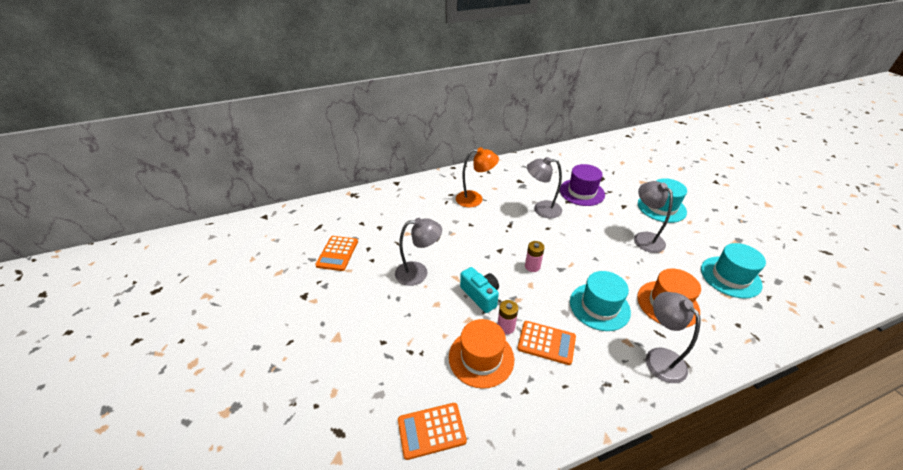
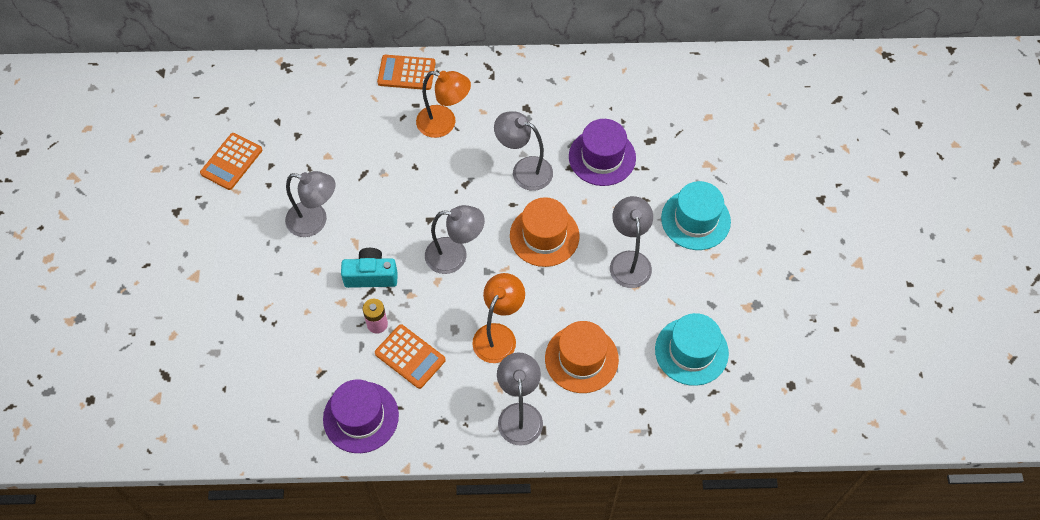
camera: 20 degrees right, 20 degrees up
orange calculator [398,403,467,460] -> orange calculator moved to [377,55,436,90]
orange hat [449,319,514,389] -> orange hat moved to [510,197,580,267]
turquoise camera [460,267,499,313] -> turquoise camera turned 75 degrees counterclockwise [341,248,398,288]
pink battery [525,241,545,272] -> grey lamp [425,205,485,274]
turquoise hat [570,271,631,331] -> orange lamp [472,273,525,363]
none -> purple hat [323,380,399,453]

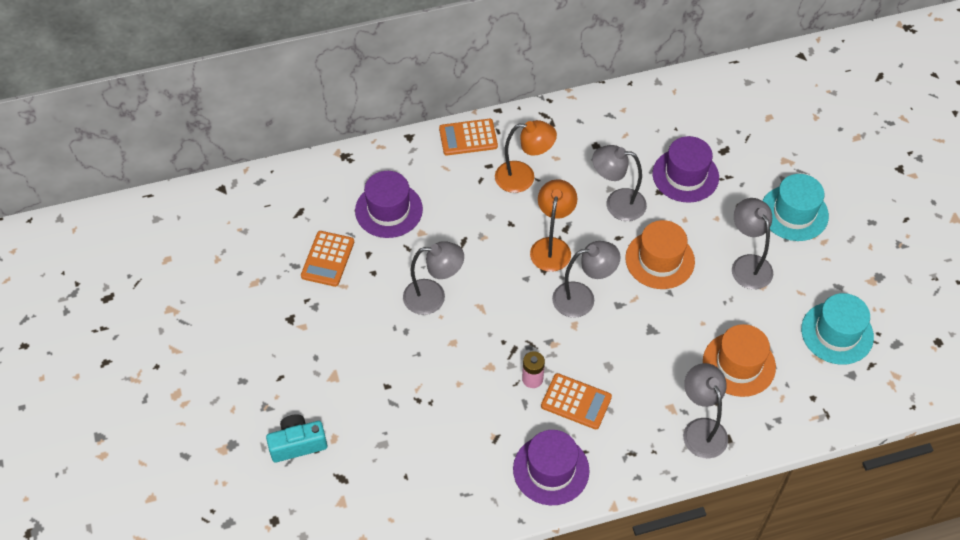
camera: 15 degrees left, 5 degrees down
turquoise camera [341,248,398,288] -> turquoise camera moved to [266,414,327,462]
orange lamp [472,273,525,363] -> orange lamp moved to [530,179,577,272]
none -> purple hat [355,171,423,238]

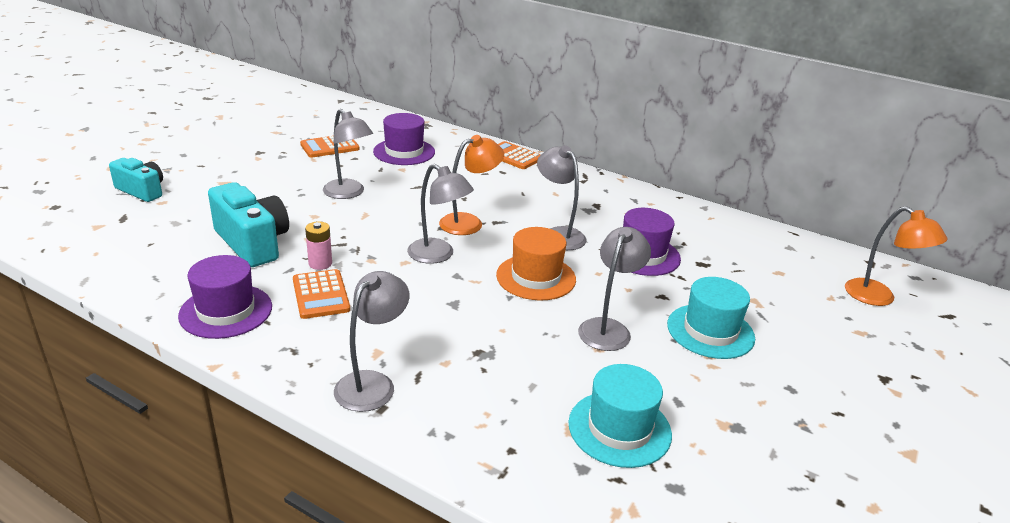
camera: 45 degrees right, 25 degrees down
orange lamp [495,120,557,193] -> orange lamp moved to [845,206,947,306]
orange hat [703,324,776,397] -> none
none -> turquoise camera [208,182,289,267]

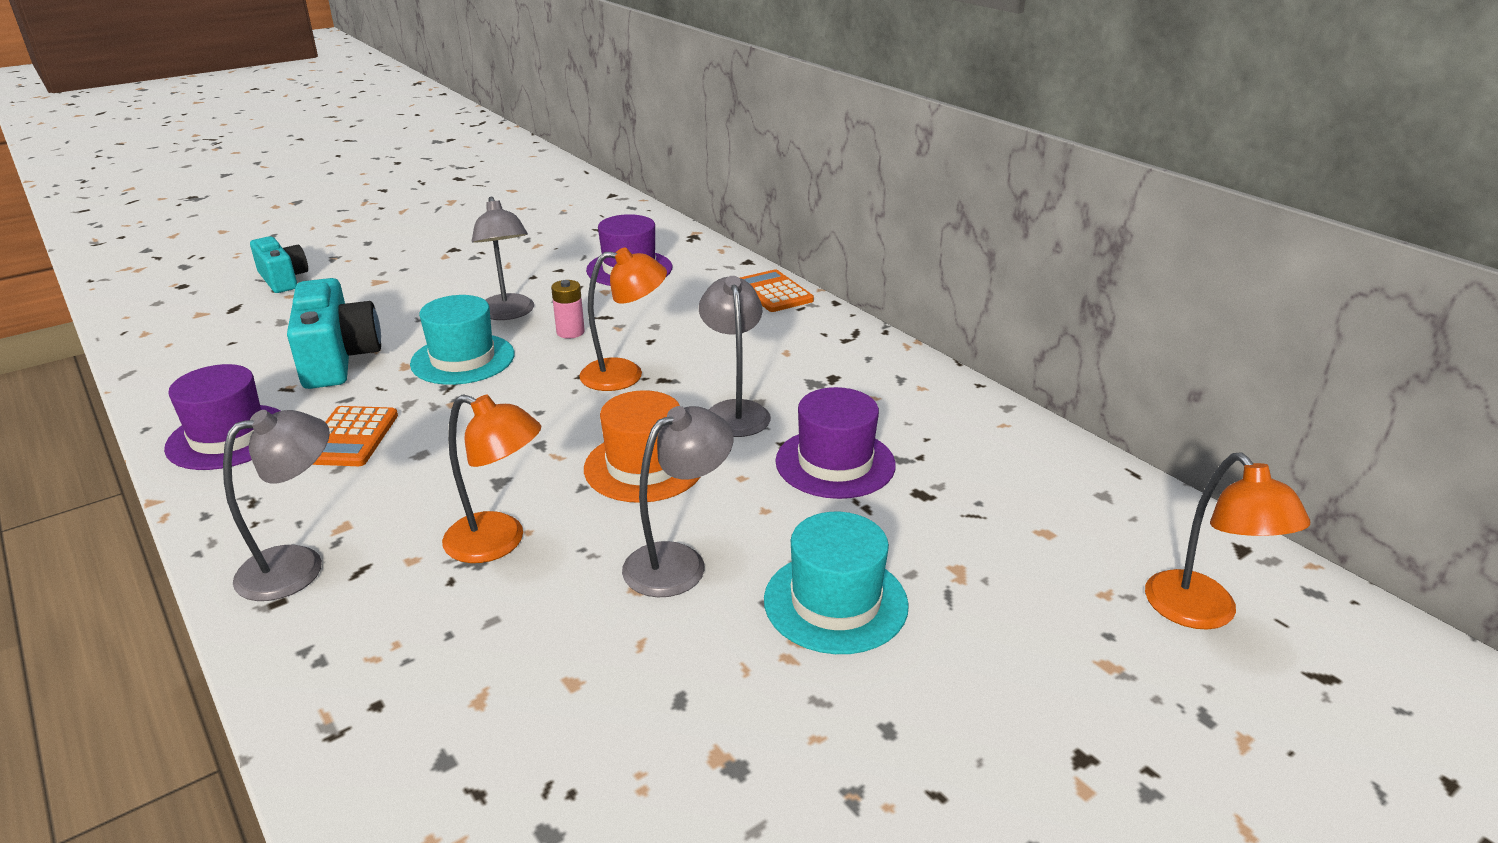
camera: 25 degrees right, 0 degrees up
orange calculator [300,136,360,158] -> none
pink battery [305,221,332,270] -> pink battery moved to [551,280,585,339]
grey lamp [407,164,474,264] -> none
turquoise hat [569,364,672,468] -> turquoise hat moved to [410,295,514,385]
none -> orange lamp [442,394,541,563]

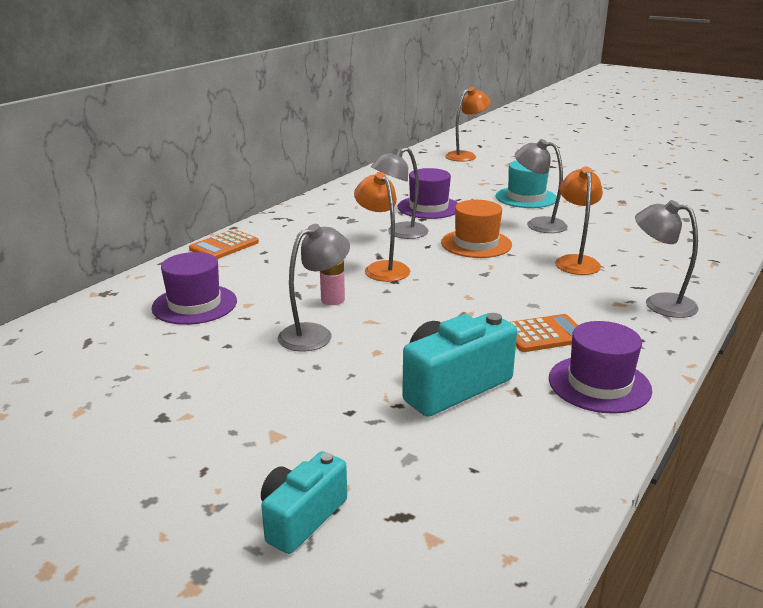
camera: 110 degrees left, 5 degrees down
turquoise hat [410,295,514,385] -> none

